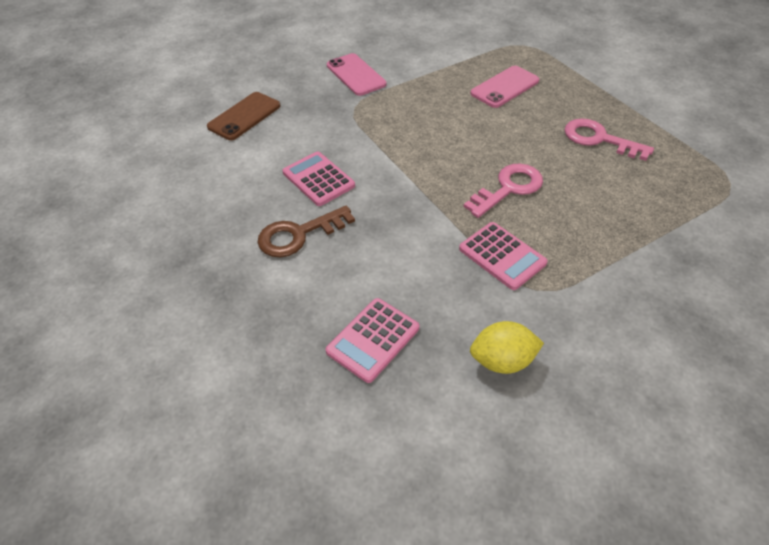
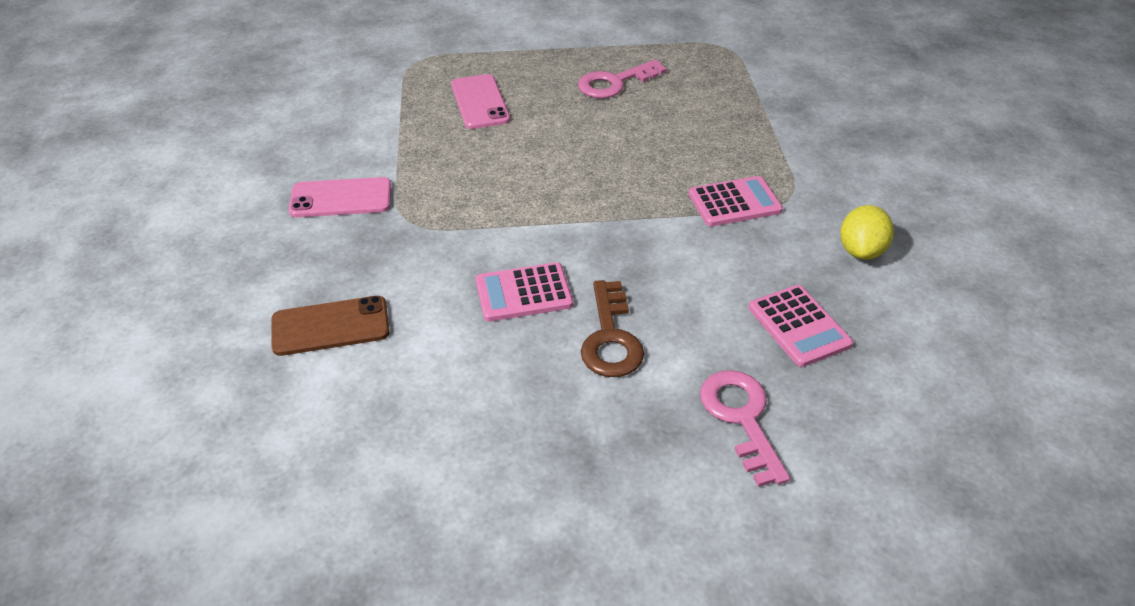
camera: 65 degrees left, 5 degrees down
brown phone [207,92,281,140] -> brown phone turned 75 degrees counterclockwise [271,296,390,356]
pink key [464,163,543,218] -> pink key moved to [700,370,790,487]

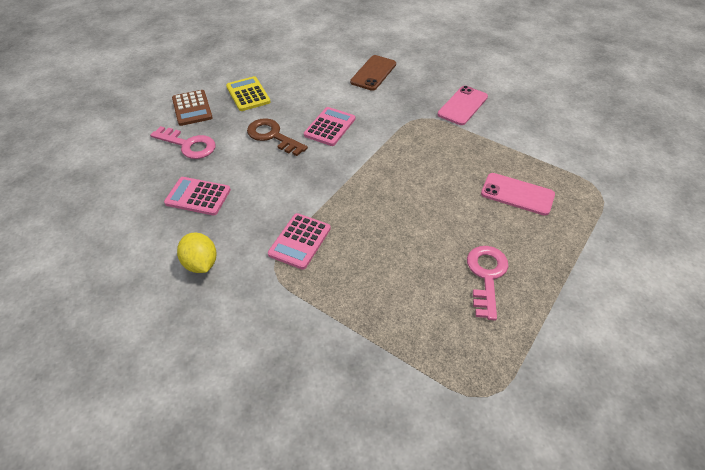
camera: 130 degrees right, 5 degrees up
none -> brown calculator [172,90,213,126]
none -> yellow calculator [226,76,270,111]

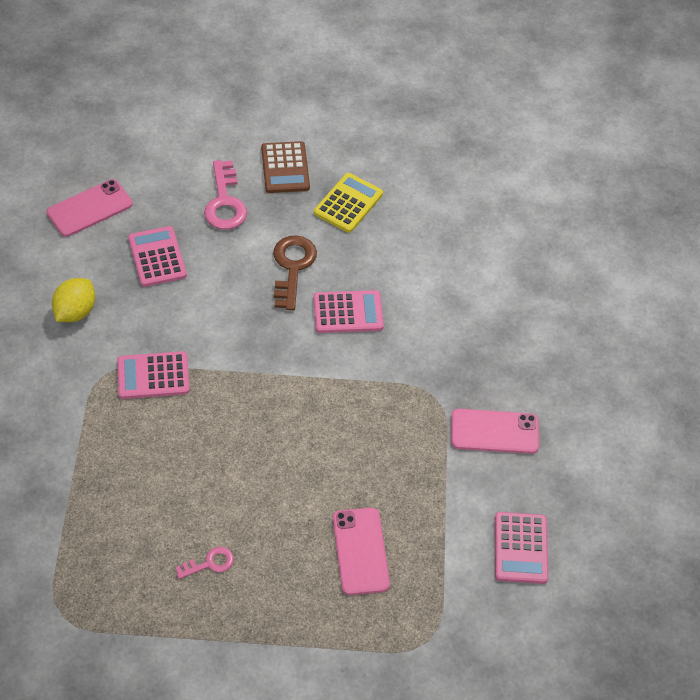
camera: 55 degrees right, 5 degrees up
brown calculator [172,90,213,126] -> brown calculator turned 45 degrees counterclockwise [261,141,310,193]
brown phone [350,55,396,91] -> none
pink key [467,246,509,320] -> pink key [175,547,234,579], size x0.56
none -> pink phone [47,179,133,237]
none -> pink calculator [495,512,549,584]

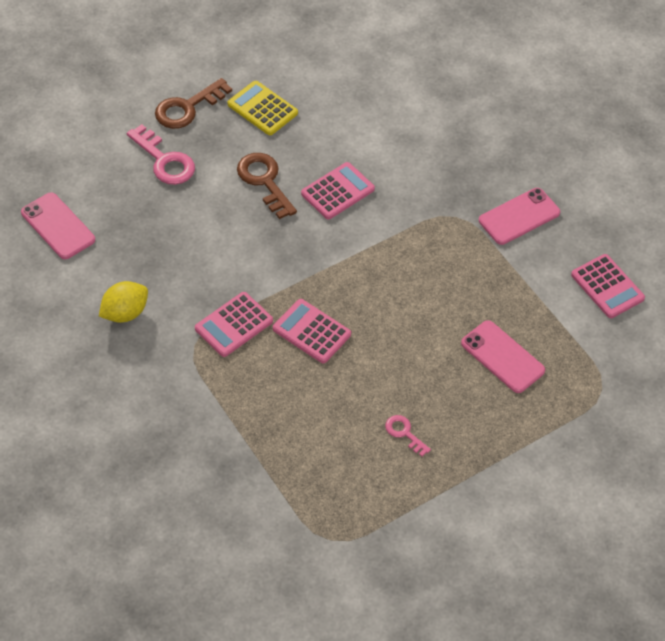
camera: 35 degrees left, 0 degrees up
pink phone [47,179,133,237] -> pink phone turned 60 degrees counterclockwise [21,192,95,259]
yellow lemon [52,278,95,322] -> yellow lemon turned 60 degrees clockwise [99,281,148,323]
pink calculator [128,226,187,287] -> pink calculator moved to [273,299,351,363]
pink key [175,547,234,579] -> pink key turned 75 degrees counterclockwise [385,415,431,456]
brown calculator [261,141,310,193] -> brown key [155,78,232,129]
yellow calculator [314,173,383,233] -> yellow calculator turned 45 degrees counterclockwise [228,81,298,135]

